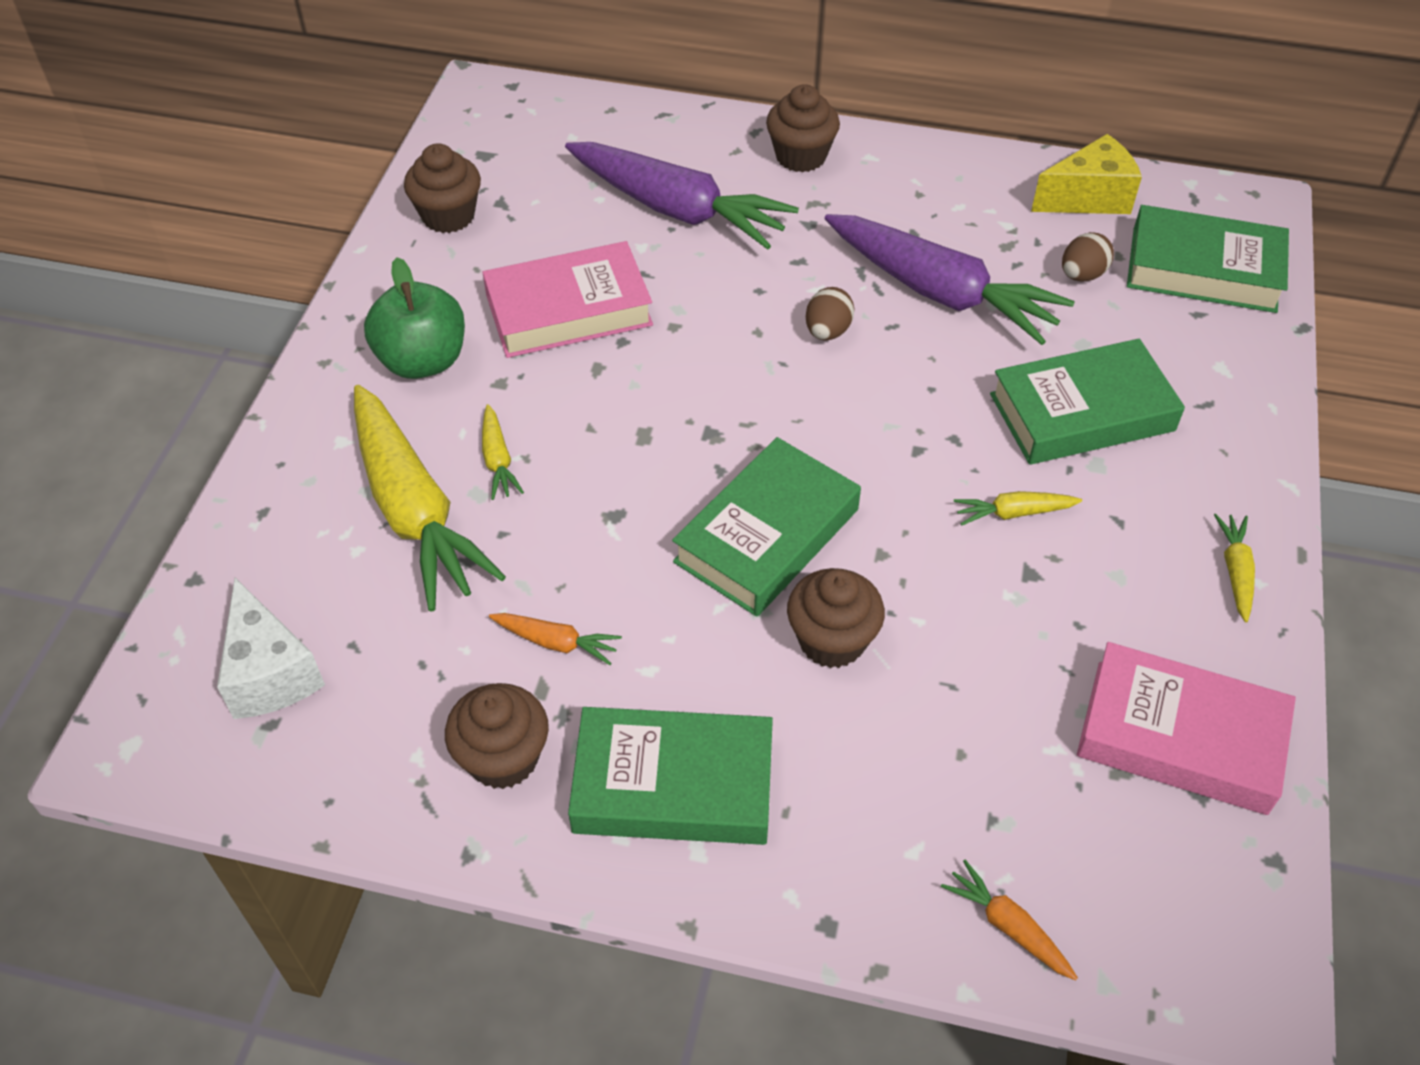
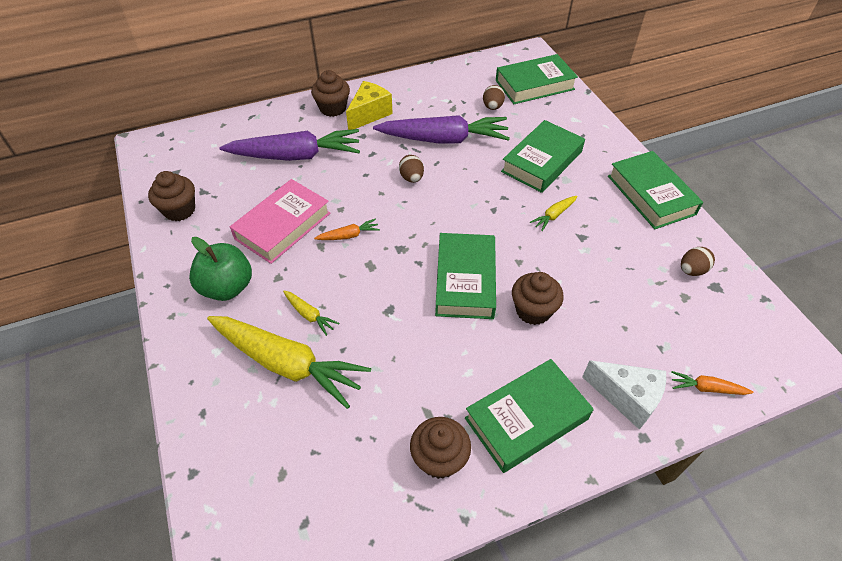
camera: 35 degrees left, 0 degrees up
white cheese [217,578,325,719] -> white cheese moved to [582,360,666,429]
orange carrot [489,613,622,665] -> orange carrot moved to [314,218,380,240]
yellow cheese [1031,134,1142,214] -> yellow cheese moved to [346,81,393,130]
pink book [1077,642,1296,815] -> brown egg [681,247,715,276]
yellow carrot [1214,514,1255,622] -> green book [608,151,703,229]

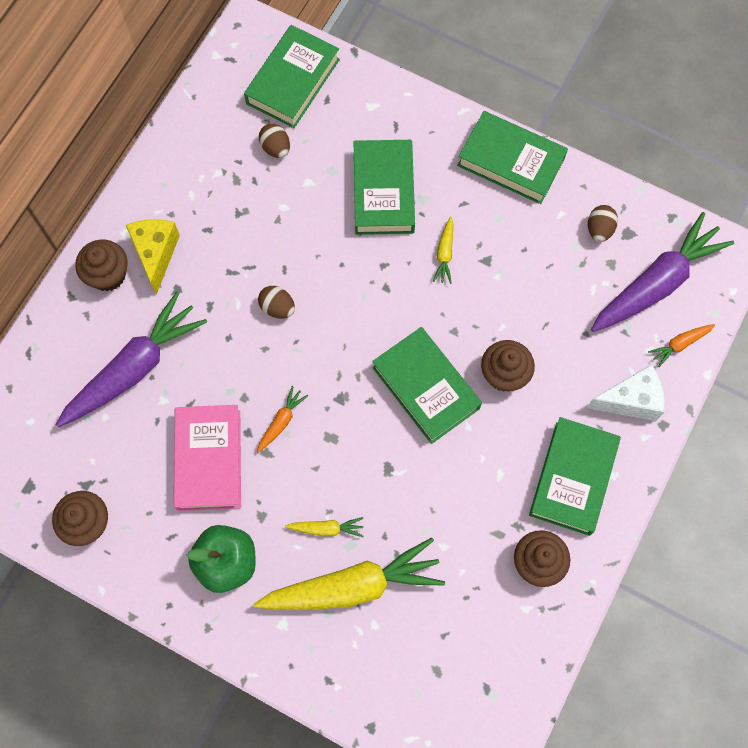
camera: 40 degrees left, 20 degrees up
purple carrot [373,115,510,144] -> purple carrot moved to [591,212,734,332]

